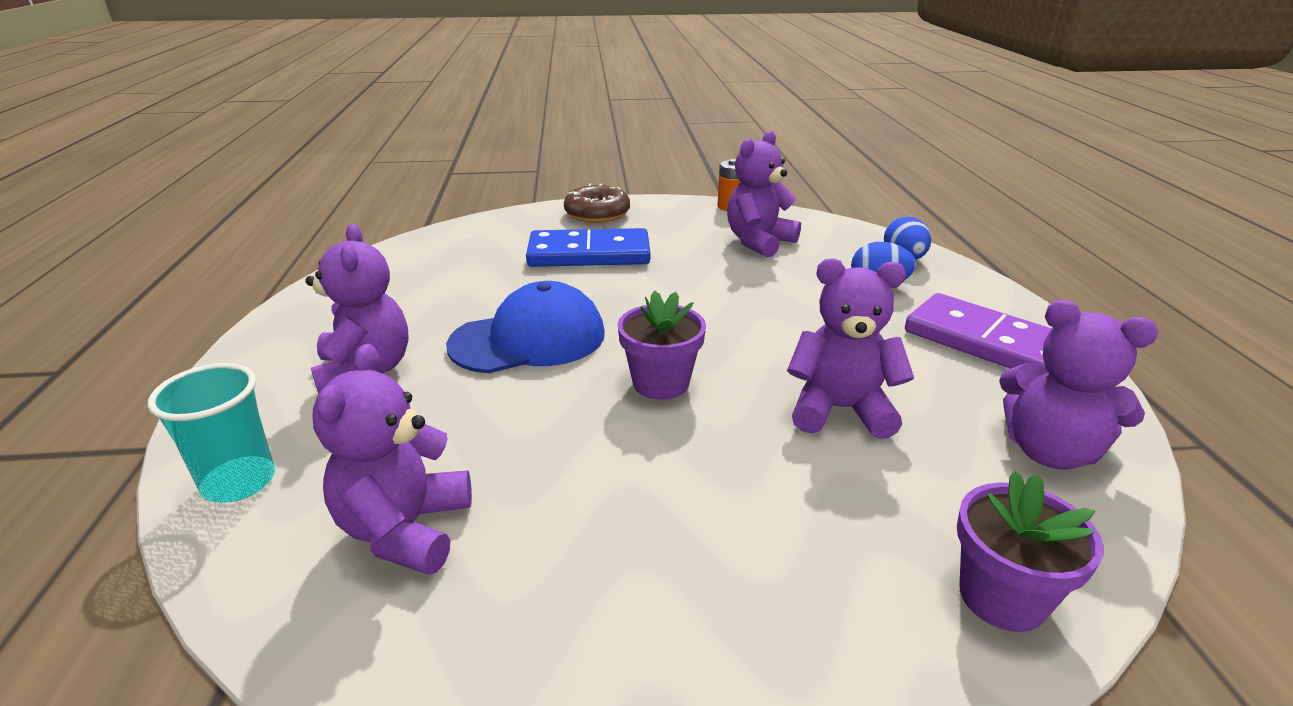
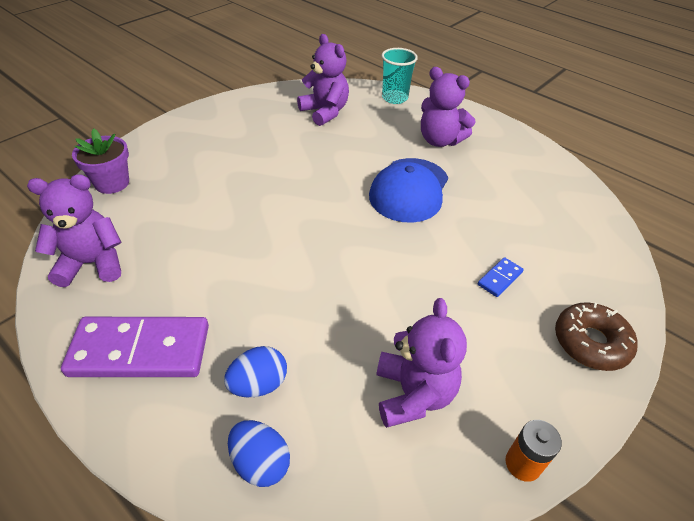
camera: 135 degrees right, 15 degrees up
blue domino [526,228,651,267] -> blue domino [478,257,524,297], size x0.43
purple flower pot [618,291,706,400] -> none
purple teddy bear [787,258,914,439] -> none

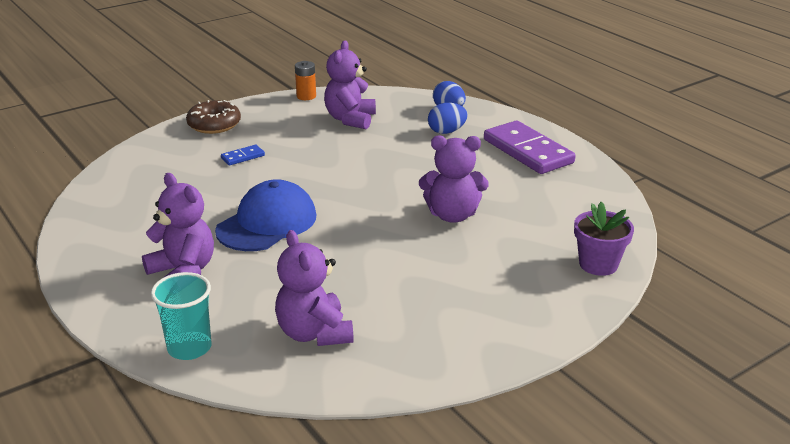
camera: 165 degrees left, 15 degrees down
purple teddy bear [27,174,122,287] -> purple teddy bear moved to [419,135,489,223]
purple domino [61,317,209,377] -> purple domino turned 45 degrees clockwise [484,121,576,174]

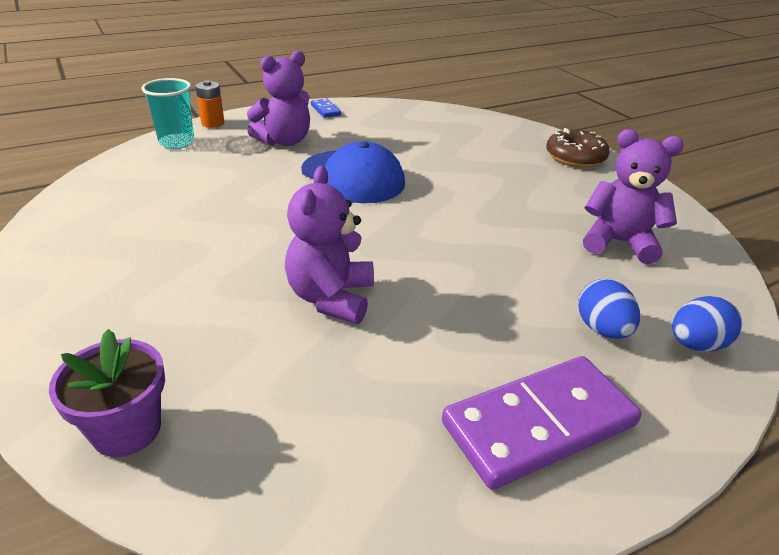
camera: 95 degrees right, 5 degrees up
blue domino [221,145,265,165] -> blue domino moved to [311,99,341,118]
purple teddy bear [275,230,354,346] -> none
orange battery [295,61,316,100] -> orange battery moved to [195,80,224,128]

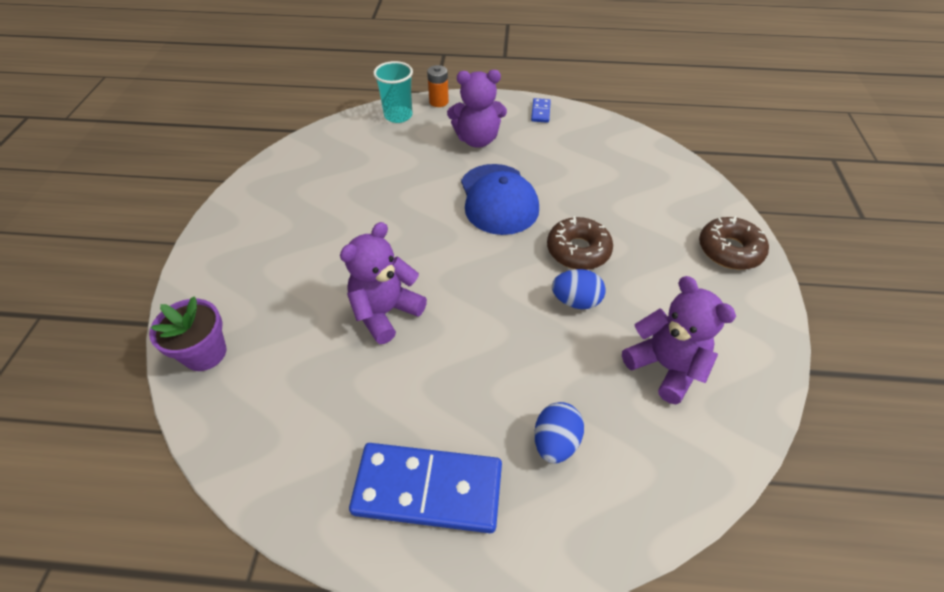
camera: 35 degrees right, 15 degrees up
purple domino [442,356,642,490] -> blue domino [349,443,502,533]
blue egg [672,296,742,352] -> blue egg moved to [552,269,606,309]
none -> brown donut [547,216,613,270]

